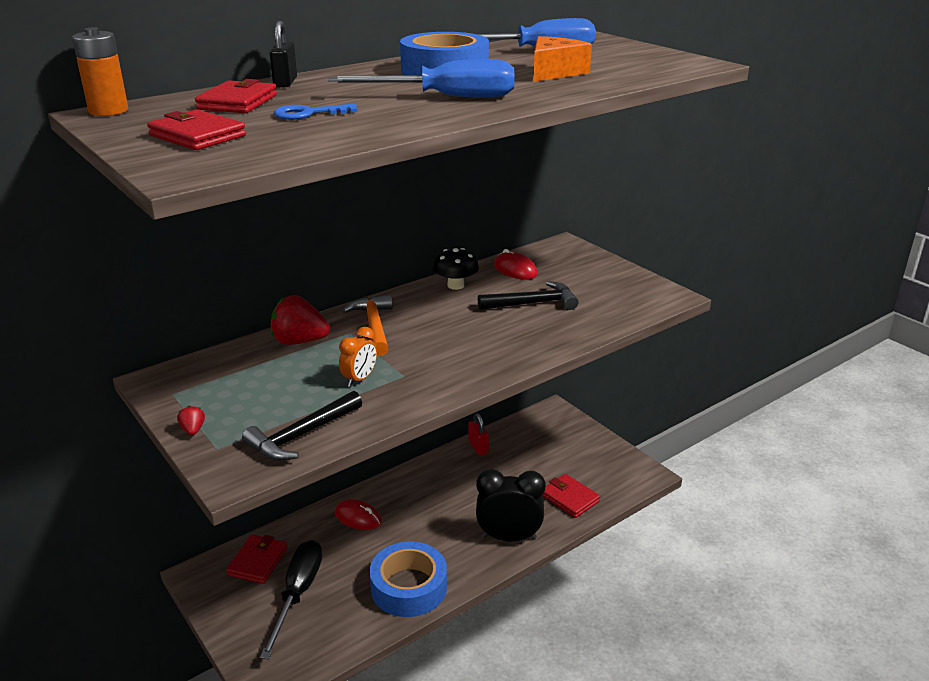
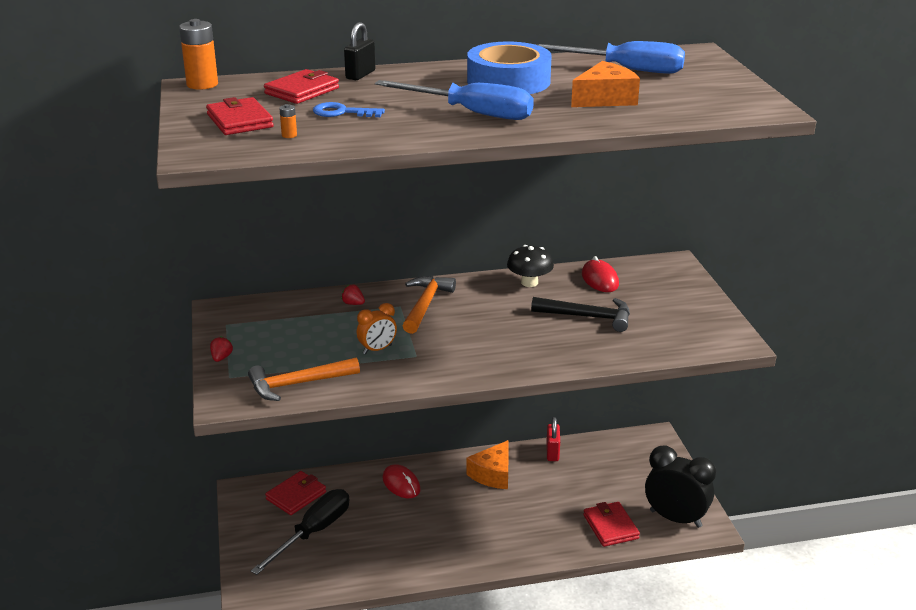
camera: 25 degrees right, 0 degrees up
black hammer [242,391,362,461] -> orange hammer [248,357,360,401]
red strawberry [271,295,330,345] -> red strawberry [341,285,365,305], size x0.45
blue tape [369,542,447,617] -> none
black clock [476,469,546,541] -> black clock moved to [645,446,716,528]
none -> orange battery [279,104,297,138]
none -> orange cheese [466,440,509,489]

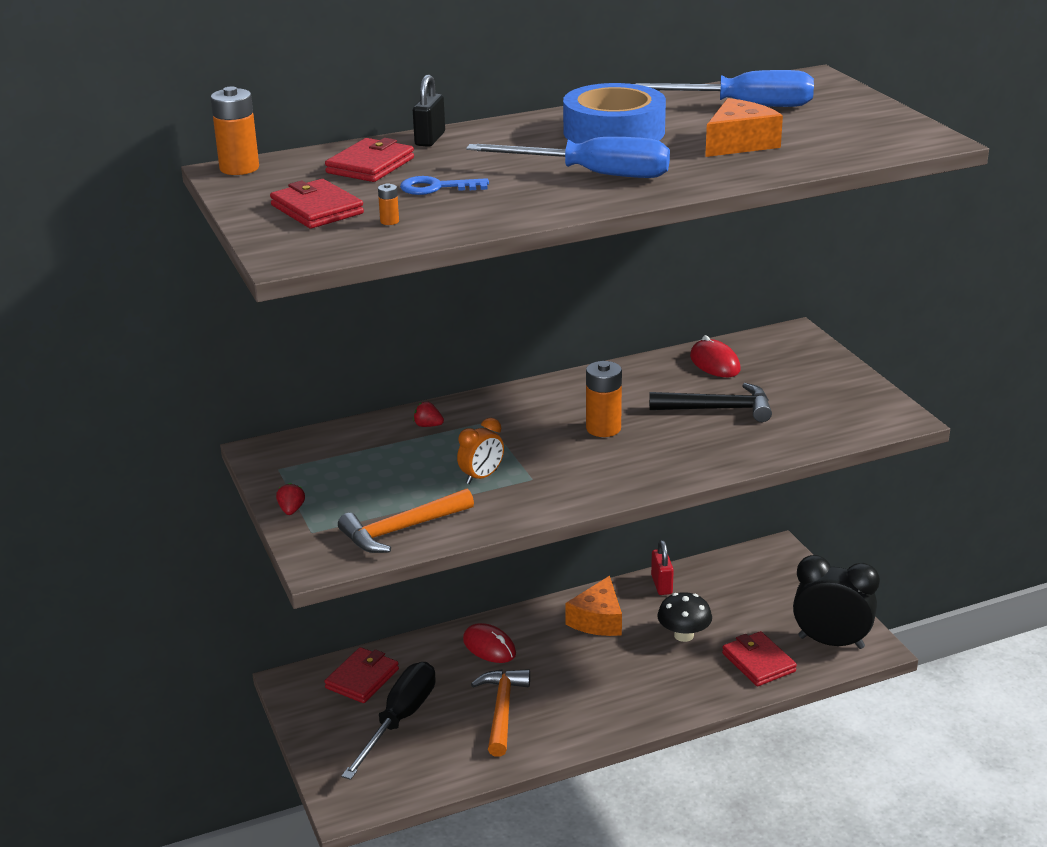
camera: 10 degrees left, 0 degrees up
orange hammer [403,276,456,334] -> orange hammer moved to [471,669,530,757]
black mushroom [507,245,554,287] -> black mushroom moved to [657,592,712,642]
none -> orange battery [586,361,622,437]

